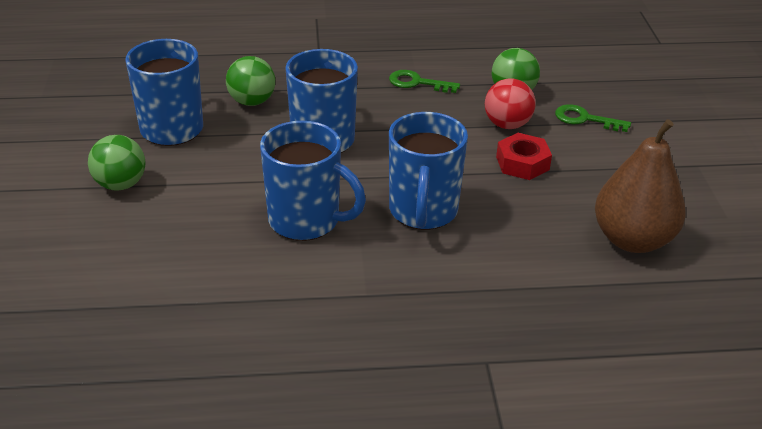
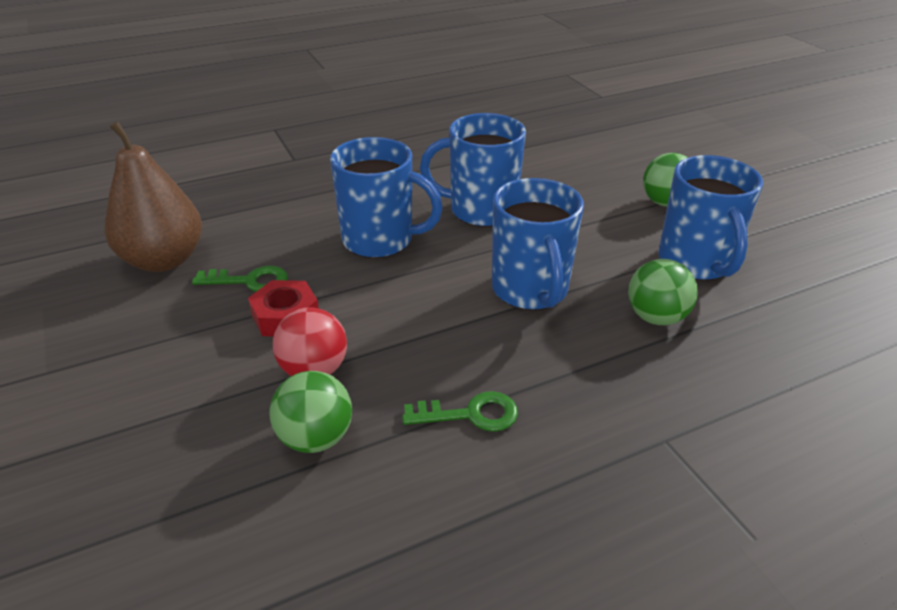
camera: 160 degrees right, 0 degrees up
blue mug [389,112,468,230] -> blue mug turned 120 degrees clockwise [330,137,443,258]
green key [555,104,631,132] -> green key moved to [192,266,288,292]

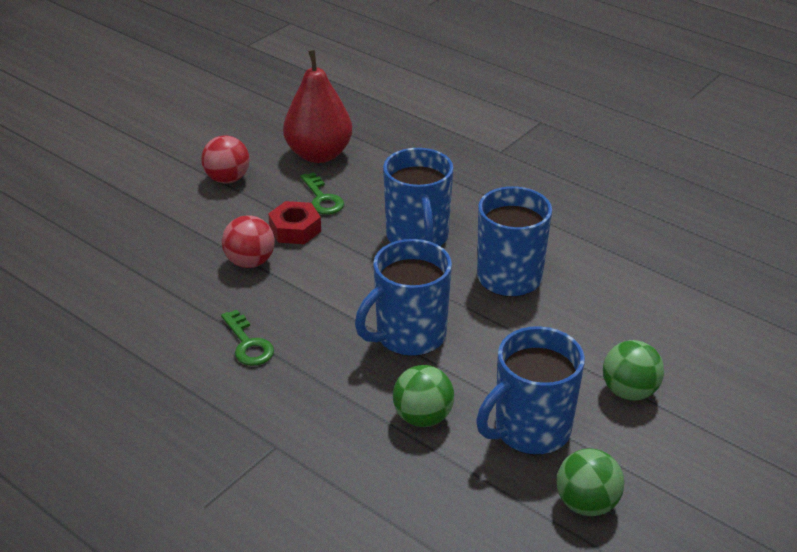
camera: 65 degrees right, 0 degrees up
brown pear [104,121,202,272] -> red pear [283,50,352,163]
green ball [269,371,352,453] -> green ball moved to [557,448,624,516]
none -> red ball [201,135,250,184]

